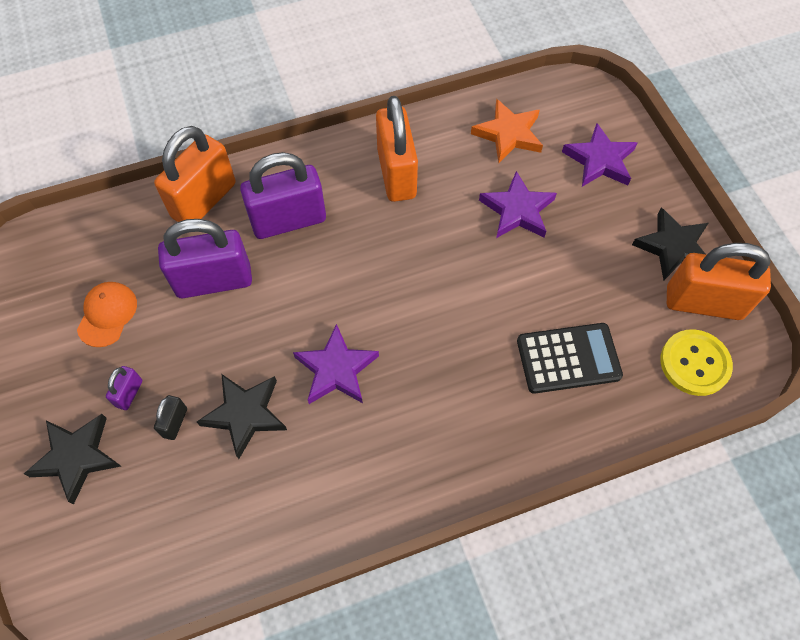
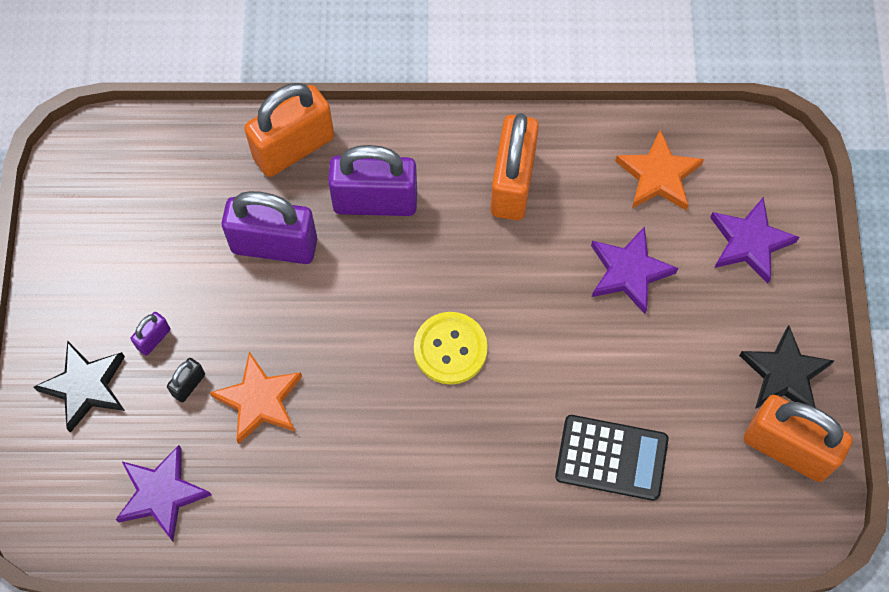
camera: 20 degrees right, 5 degrees up
orange cap [77,282,137,347] -> none
black star [197,374,287,459] -> orange star [210,352,302,444]
purple star [293,324,379,404] -> purple star moved to [116,445,211,541]
yellow button [660,329,733,396] -> yellow button moved to [414,312,488,384]

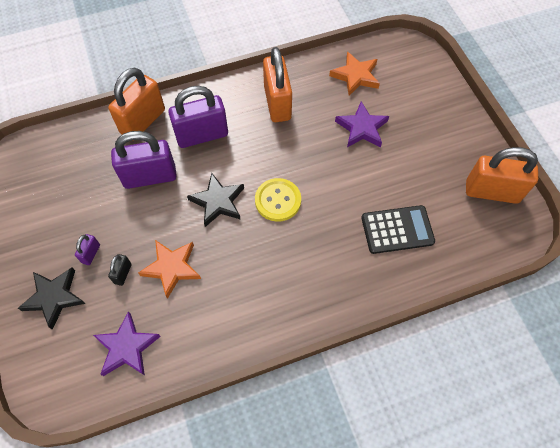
camera: 20 degrees left, 5 degrees down
purple star [710,197,799,283] -> none
black star [739,325,834,409] -> black star moved to [187,173,244,227]

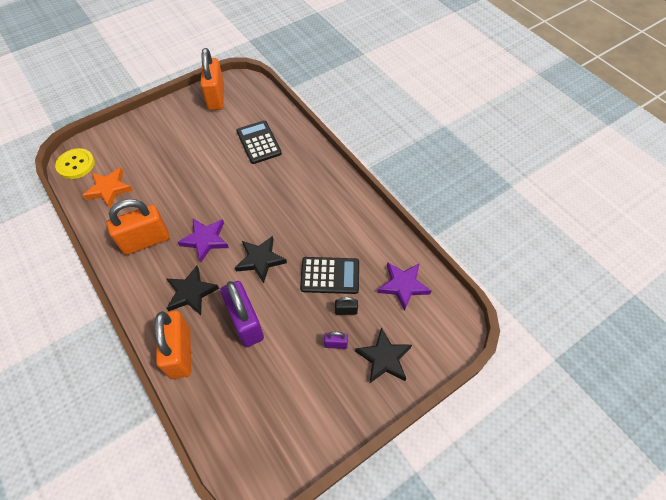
camera: 105 degrees left, 5 degrees down
orange padlock [108,68,165,141] -> orange padlock turned 60 degrees clockwise [154,311,191,379]
orange star [138,240,201,299] -> black calculator [300,257,359,294]
purple padlock [168,86,228,148] -> black star [167,266,219,315]
yellow button [255,178,301,222] -> yellow button moved to [55,148,95,179]
purple star [335,101,389,147] -> purple star moved to [178,219,229,262]

